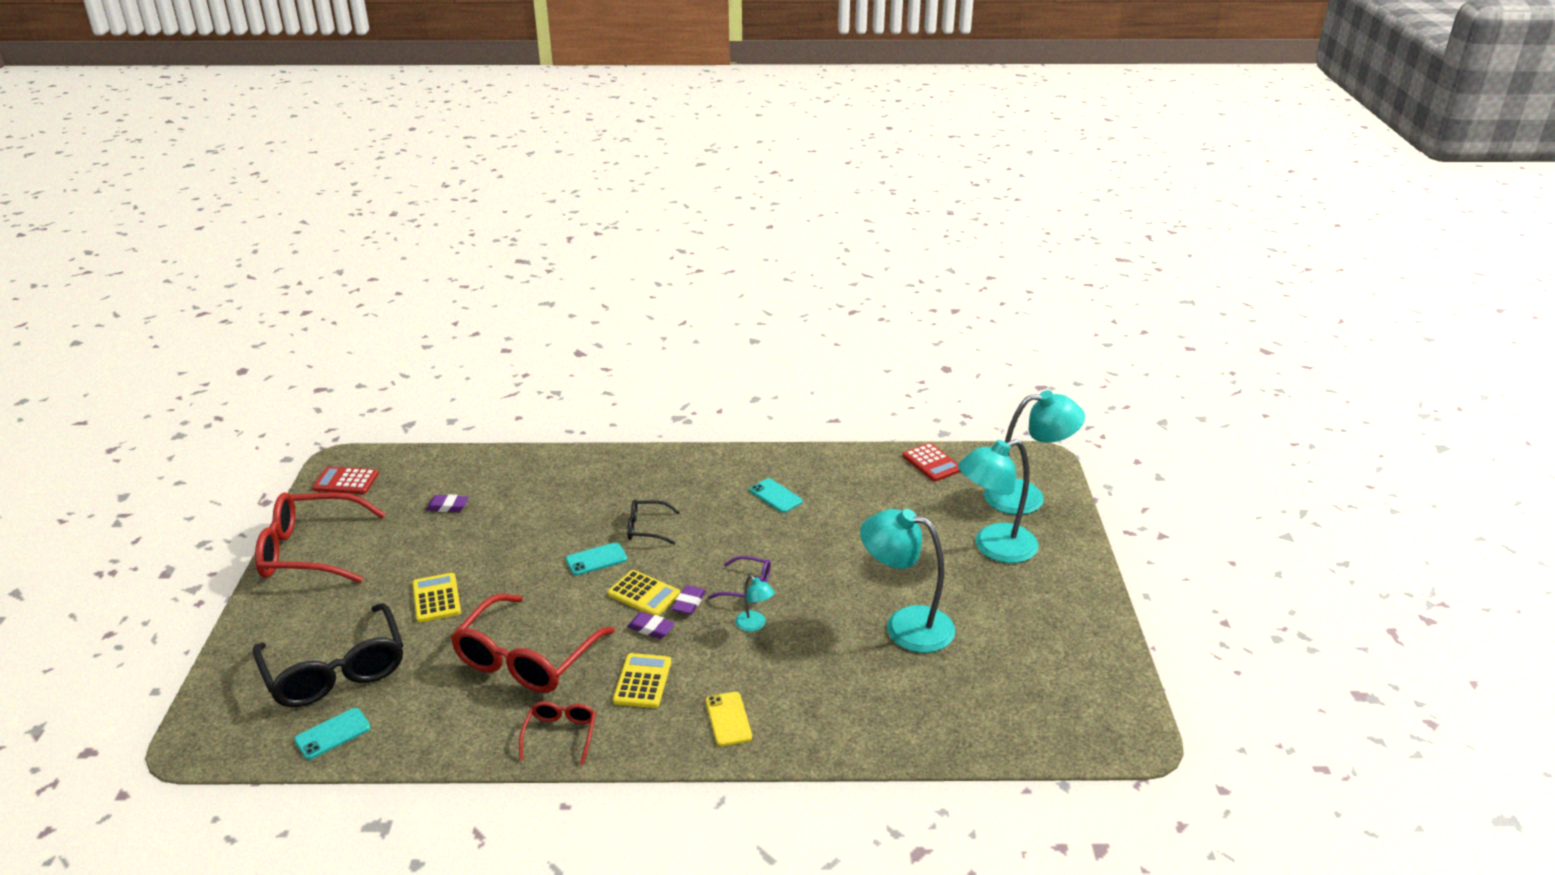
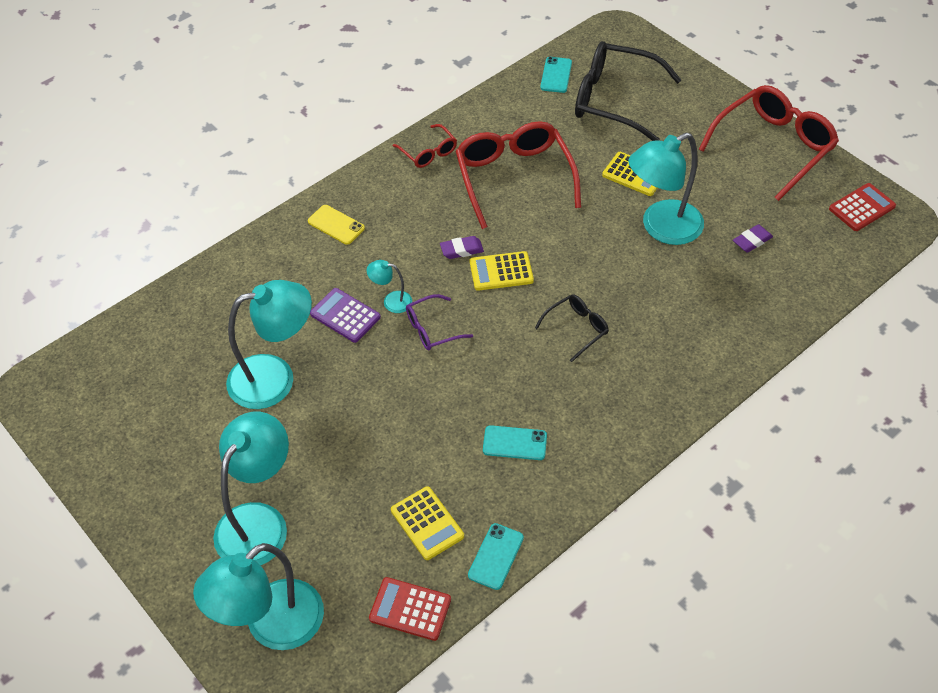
camera: 140 degrees right, 20 degrees up
turquoise phone [566,542,627,575] -> turquoise phone moved to [468,523,524,590]
yellow calculator [613,653,671,708] -> yellow calculator moved to [391,486,464,560]
purple eraser [672,585,706,615] -> none
none -> purple calculator [310,288,381,343]
none -> turquoise lamp [628,133,704,245]

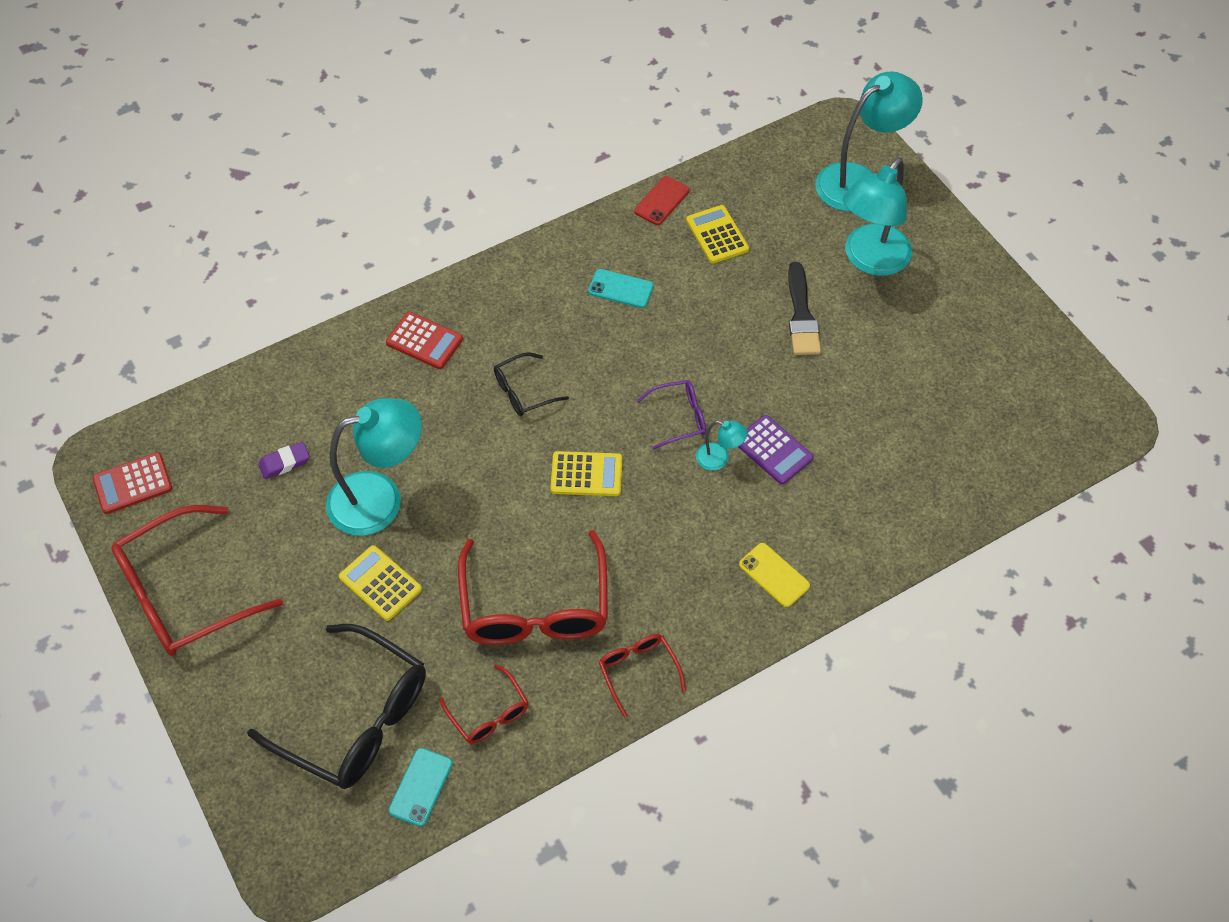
camera: 170 degrees left, 5 degrees up
turquoise lamp [226,280,312,409] -> none
red calculator [369,577,451,641] -> red calculator moved to [386,312,463,369]
purple eraser [440,236,484,259] -> none
turquoise phone [468,523,524,590] -> red phone [634,176,689,225]
none -> red glasses [439,664,529,744]
none -> black brush [788,262,821,355]

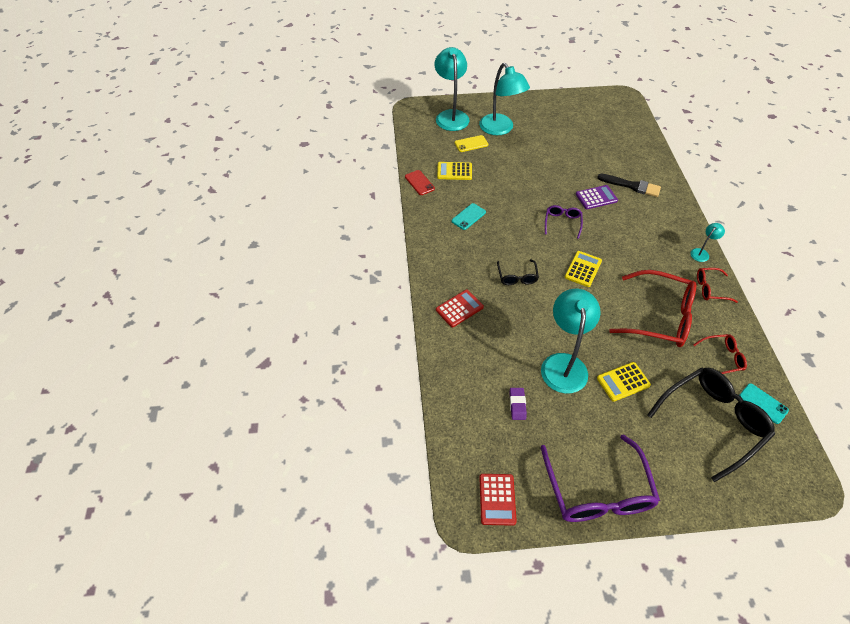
camera: 65 degrees left, 5 degrees down
red glasses [111,505,283,656] -> purple glasses [541,434,660,522]
turquoise lamp [696,421,748,471] -> turquoise lamp moved to [690,223,725,262]
yellow phone [739,543,810,607] -> yellow phone moved to [455,135,488,152]
black brush [788,262,821,355] -> black brush moved to [597,174,661,197]

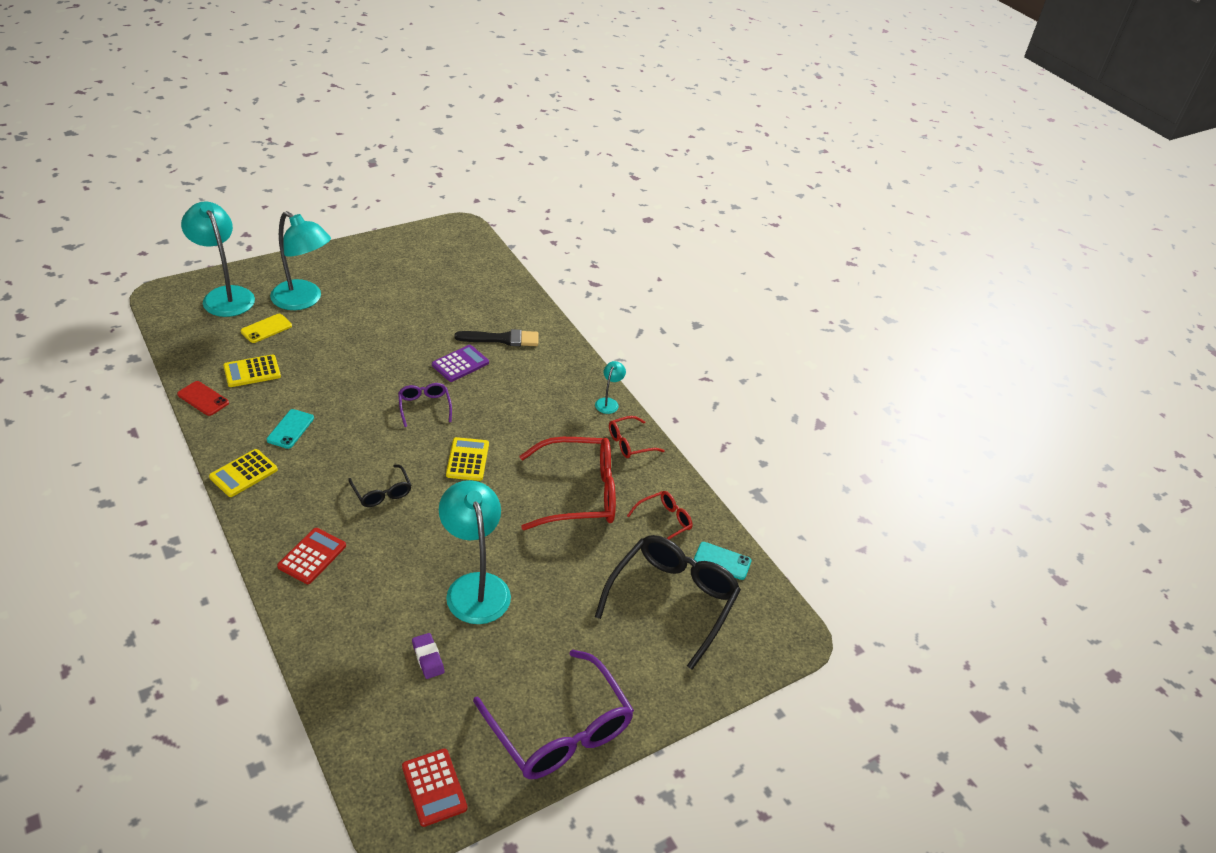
camera: 30 degrees left, 10 degrees down
yellow calculator [597,362,651,402] -> yellow calculator moved to [209,449,278,497]

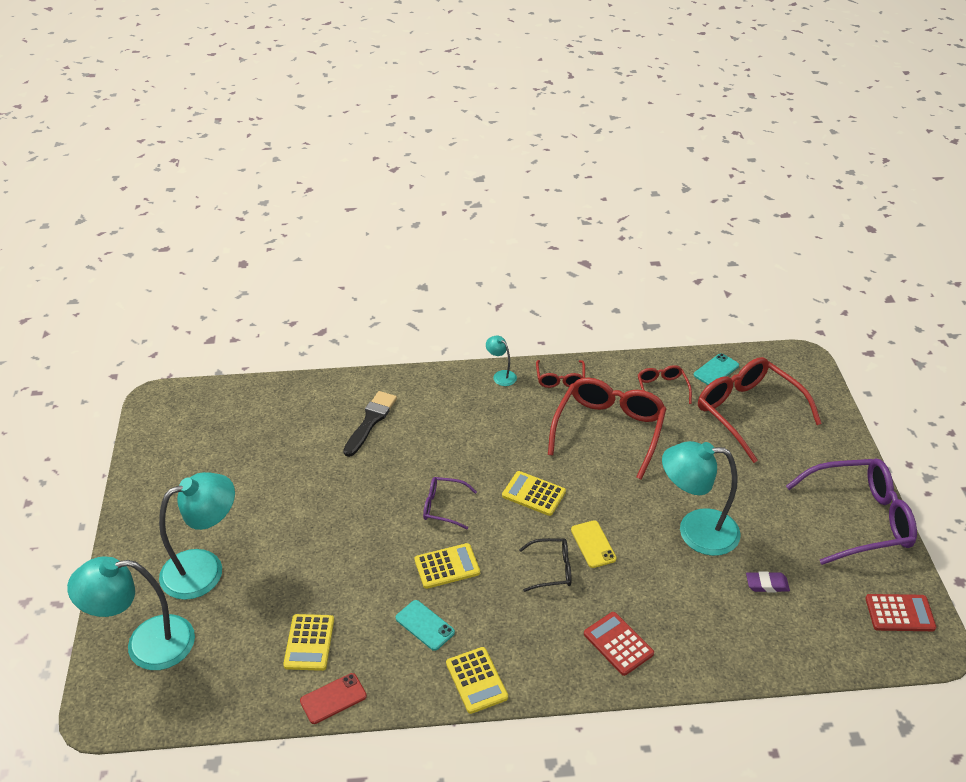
camera: 60 degrees left, 0 degrees up
yellow phone [241,314,292,343] -> yellow phone moved to [571,520,616,568]
purple calculator [432,345,489,382] -> none
black glasses [595,535,741,669] -> red glasses [698,357,822,463]
none -> yellow calculator [415,543,480,589]

